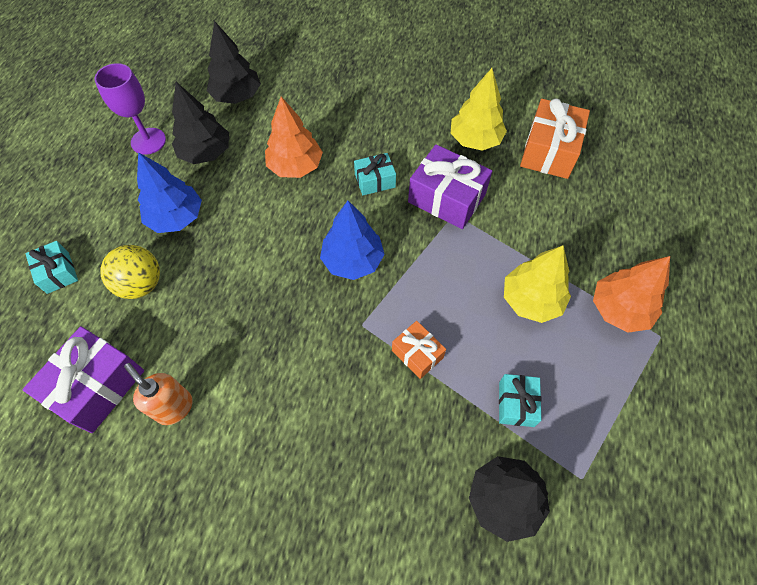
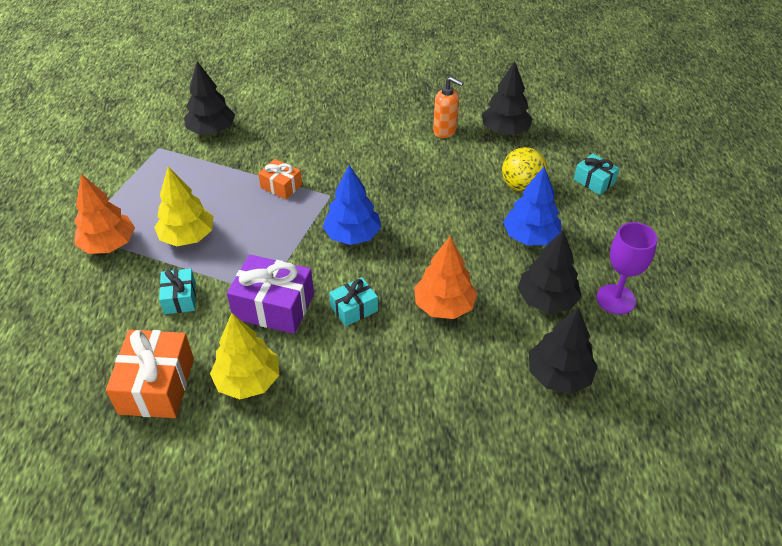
camera: 165 degrees right, 15 degrees down
purple gift [23,326,144,433] -> black tree [482,61,533,135]
turquoise gift [499,374,542,427] -> turquoise gift moved to [159,268,196,314]

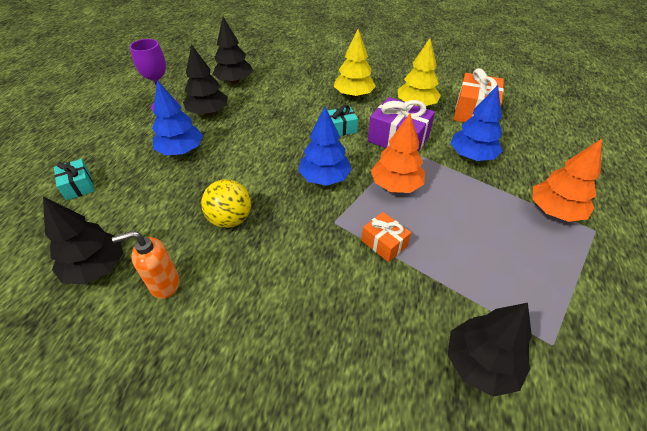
camera: 165 degrees left, 0 degrees up
yellow tree [154,166,213,246] -> yellow tree moved to [334,29,376,98]
turquoise gift [159,268,196,314] -> blue tree [450,85,503,161]
orange tree [414,236,478,319] -> orange tree moved to [371,114,425,193]
orange soap dispenser [433,77,464,138] -> orange soap dispenser turned 60 degrees counterclockwise [112,231,179,299]
yellow ball [502,147,547,192] -> yellow ball moved to [201,179,251,228]

